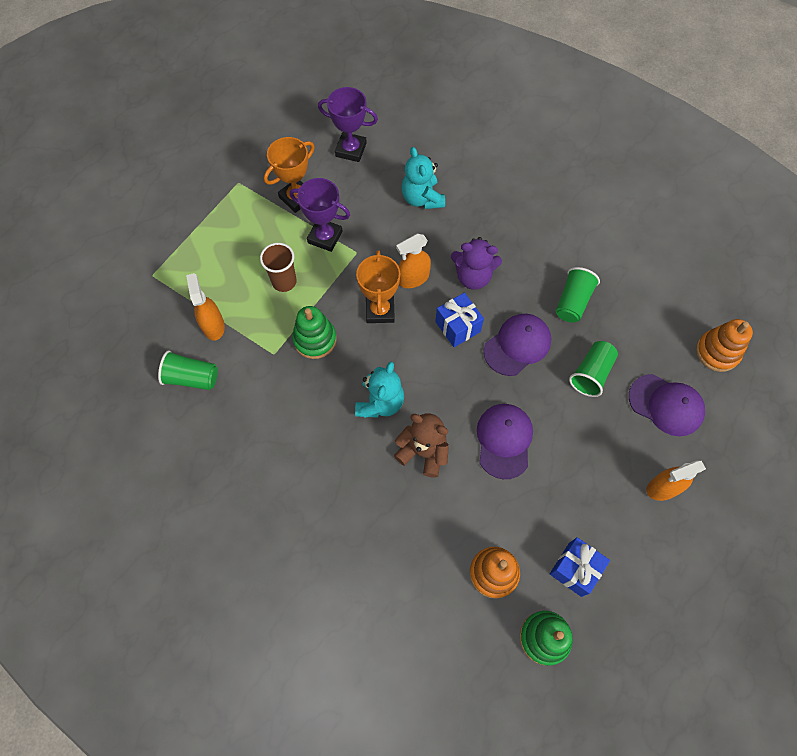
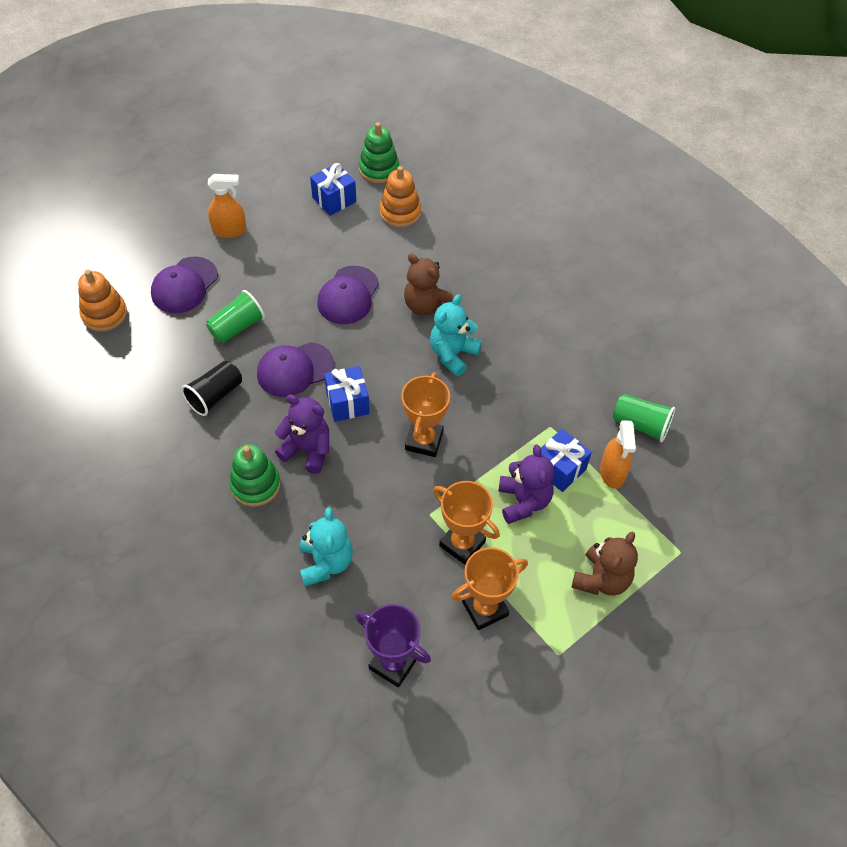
camera: 165 degrees left, 10 degrees down
brown cup [260,243,297,292] -> purple teddy bear [498,445,554,524]
purple trophy [290,178,350,252] -> orange trophy [433,481,500,565]
green stacking toy [292,306,337,359] -> green stacking toy moved to [229,444,281,507]
orange spray bottle [396,234,431,288] -> none
green cup [556,267,600,323] -> black cup [181,361,242,416]
purple cap [629,374,705,436] -> purple cap turned 105 degrees counterclockwise [151,256,218,313]
none -> blue gift [541,429,592,492]
none -> brown teddy bear [571,532,638,595]

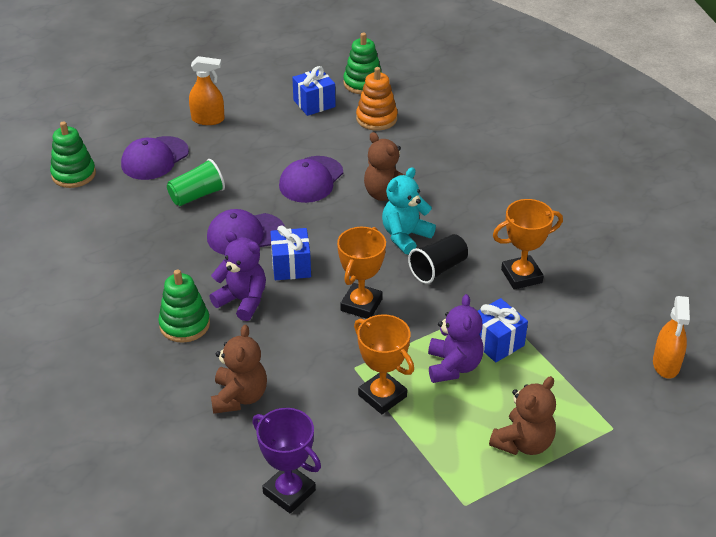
camera: 10 degrees right, 15 degrees down
orange stacking toy [78,270,127,332] -> green stacking toy [50,121,96,188]
black cup [181,361,242,416] -> black cup moved to [408,234,468,284]
turquoise teddy bear [300,507,353,586] -> brown teddy bear [211,324,267,414]
orange trophy [452,547,528,630] -> orange trophy moved to [493,199,563,289]
orange spray bottle [600,421,636,489] -> orange spray bottle moved to [653,296,690,378]
green cup [613,394,675,442] -> none

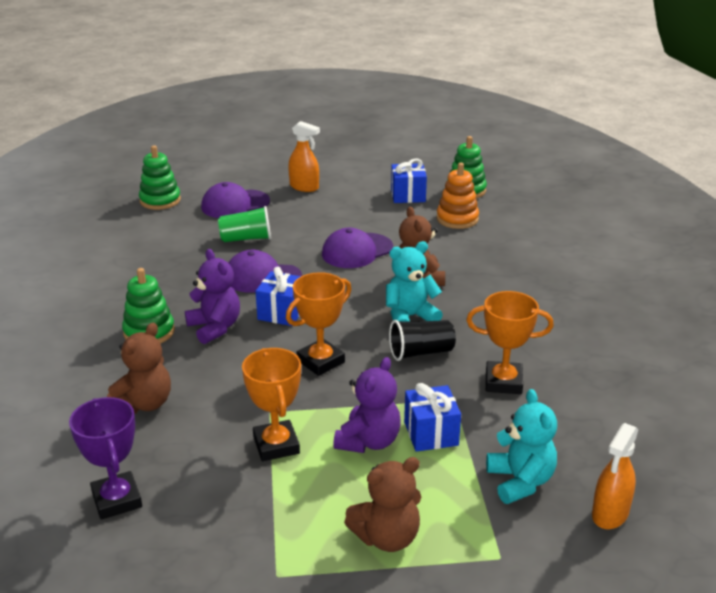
camera: 25 degrees right, 10 degrees down
none -> turquoise teddy bear [486,389,557,504]

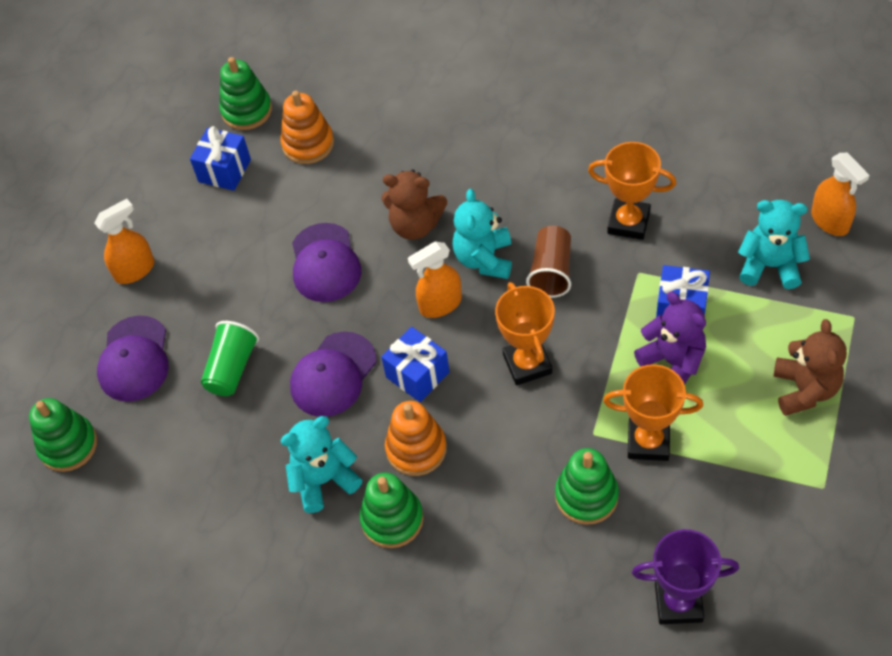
camera: 60 degrees left, 25 degrees up
brown teddy bear [107,323,171,414] -> none
purple teddy bear [185,249,240,344] -> orange stacking toy [385,401,447,476]
black cup [389,320,456,361] -> brown cup [526,226,571,298]
orange trophy [466,291,554,394] -> orange trophy turned 75 degrees clockwise [588,142,676,240]
none -> turquoise teddy bear [280,416,362,513]
none -> orange spray bottle [408,242,462,318]
none -> green stacking toy [555,448,619,525]

